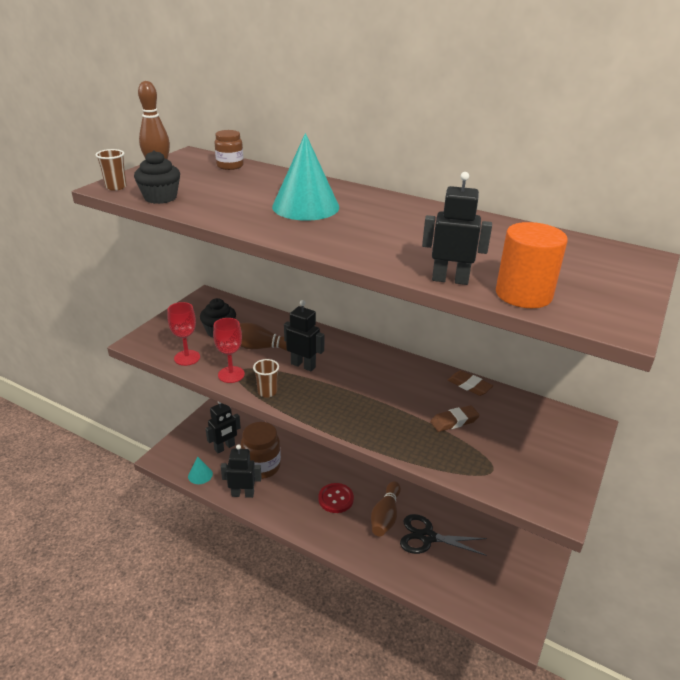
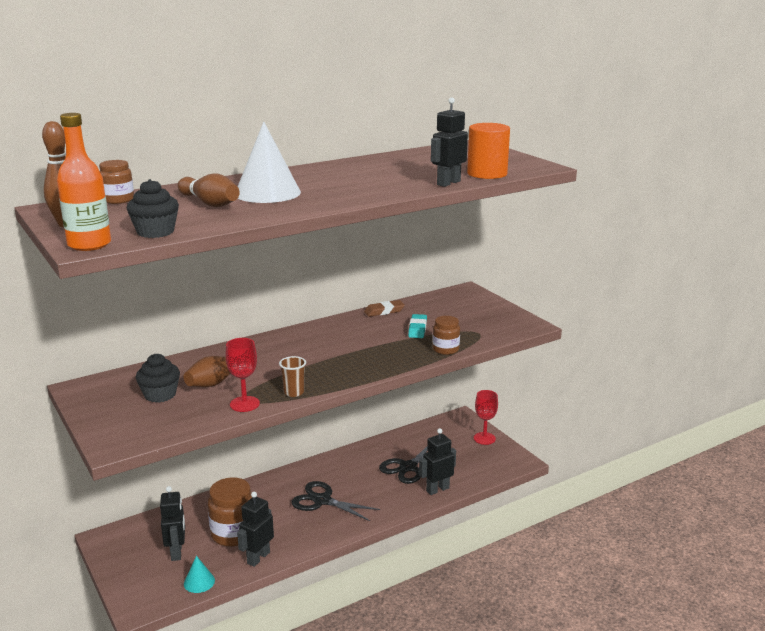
camera: 60 degrees left, 10 degrees down
brown cup [96,149,127,191] -> orange bottle [57,113,111,251]
red goblet [167,302,200,366] -> red goblet moved to [474,390,498,445]
turquoise cone [272,133,339,221] -> white cone [238,122,301,203]
black robot [284,300,324,371] -> black robot moved to [419,428,456,495]
red button [318,483,354,513] -> black scissors [291,481,380,521]
brown bowling pin [371,481,401,537] -> brown bowling pin moved to [177,174,240,207]
brown eraser [430,405,480,432] -> turquoise eraser [408,314,427,338]
none -> brown jar [433,316,460,355]

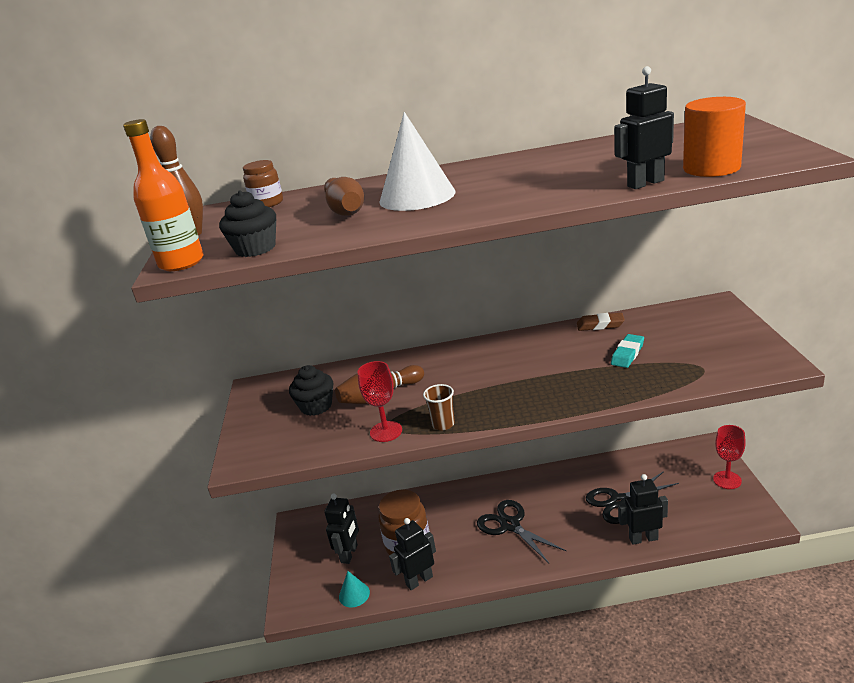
camera: 30 degrees right, 5 degrees up
brown jar [433,316,460,355] -> none

